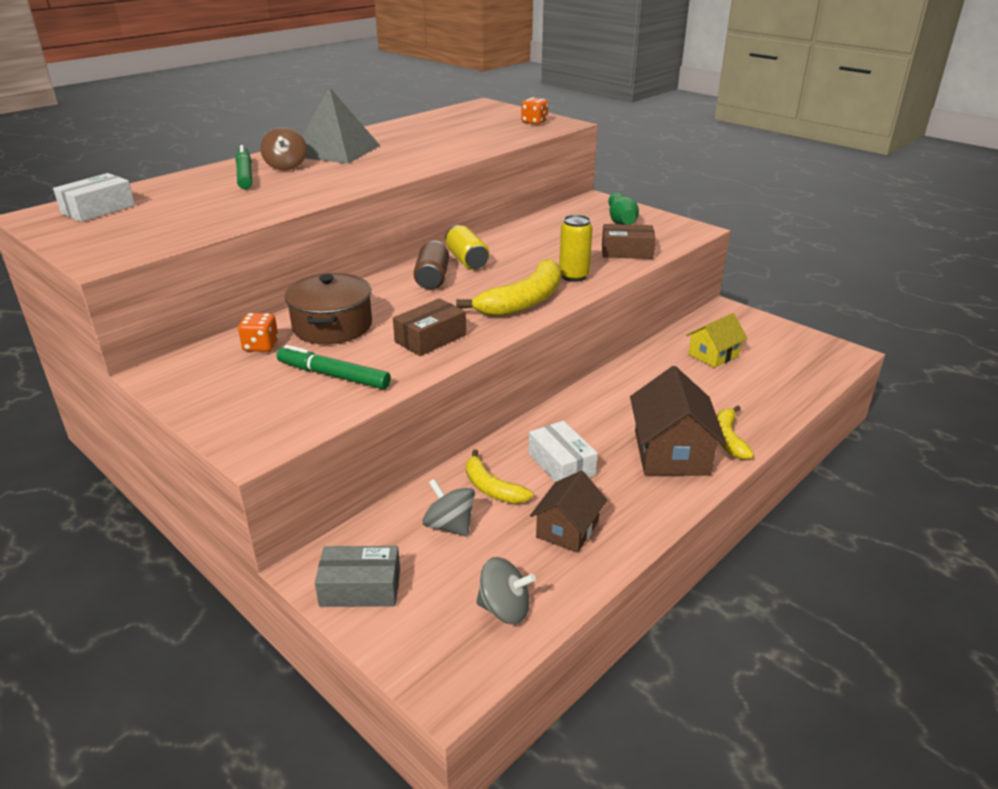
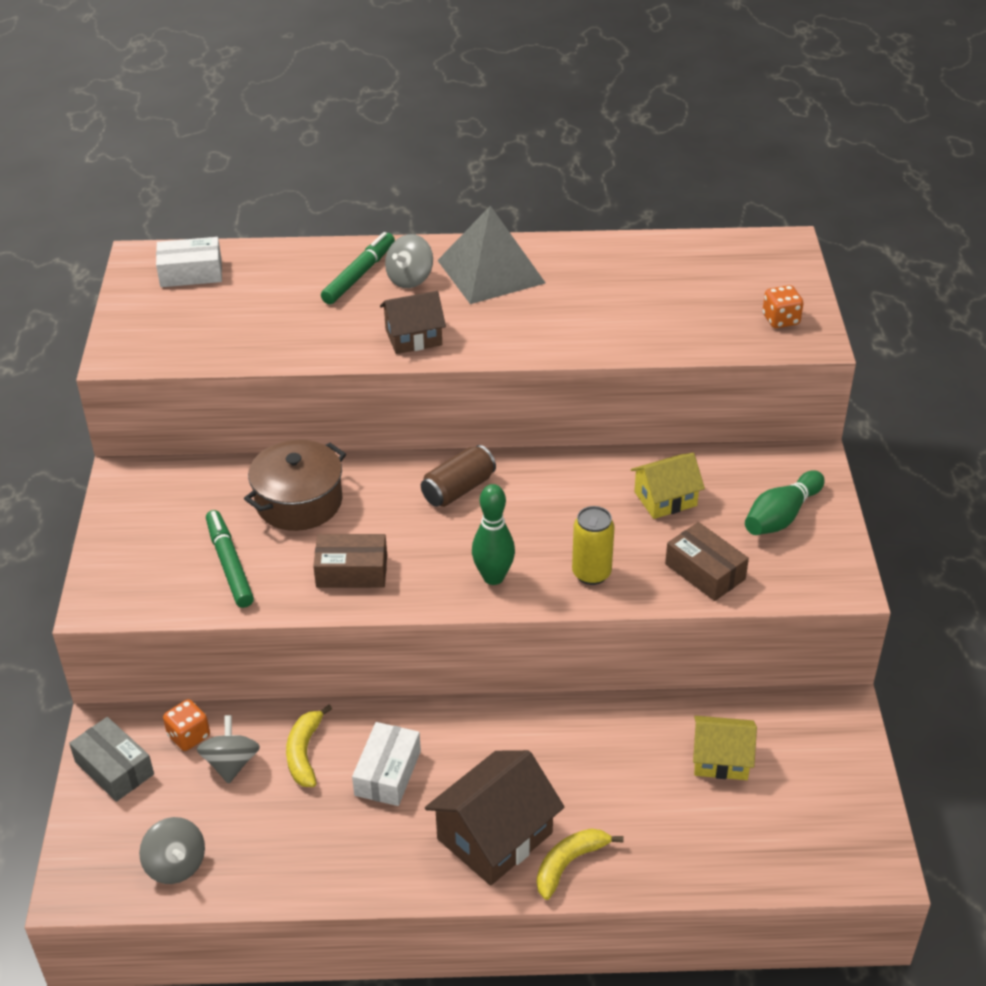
camera: 45 degrees right, 10 degrees up
orange dice [238,313,279,352] -> orange dice moved to [163,699,210,751]
brown spinning top [260,127,307,171] -> grey spinning top [385,234,433,288]
yellow can [445,225,489,270] -> none
yellow banana [456,259,561,317] -> green bowling pin [472,484,515,585]
brown house [530,470,607,553] -> brown house moved to [380,291,446,354]
none -> yellow house [631,453,705,519]

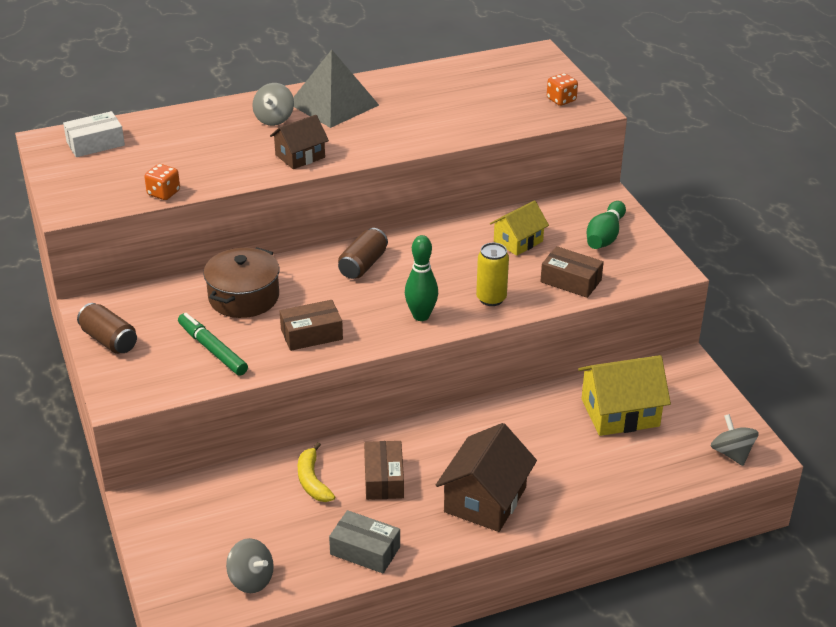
camera: 20 degrees left, 5 degrees down
grey box [69,717,154,802] -> grey box moved to [329,510,400,573]
orange dice [163,699,210,751] -> orange dice moved to [144,164,180,200]
grey spinning top [197,715,260,784] -> grey spinning top moved to [711,414,759,466]
green marker [321,232,395,304] -> none
white box [352,722,421,806] -> brown box [364,441,404,500]
yellow banana [537,828,624,900] -> none
yellow house [693,716,757,780] -> yellow house [578,355,671,436], size x1.60
none -> brown can [77,303,137,354]

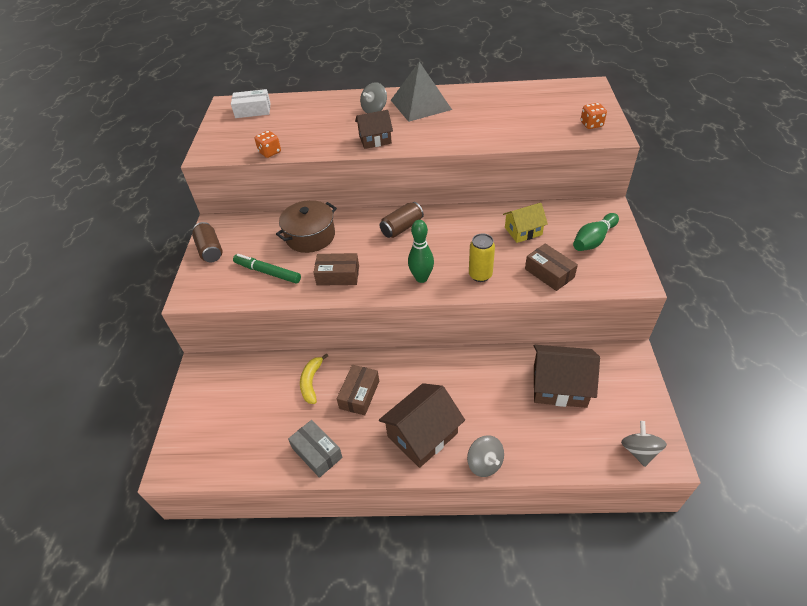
camera: 25 degrees right, 10 degrees up
green marker [178,313,248,376] -> green marker turned 45 degrees counterclockwise [233,254,301,284]
grey spinning top [226,538,274,593] -> grey spinning top moved to [467,435,504,477]
yellow house [578,355,671,436] -> brown house [534,345,600,408]

